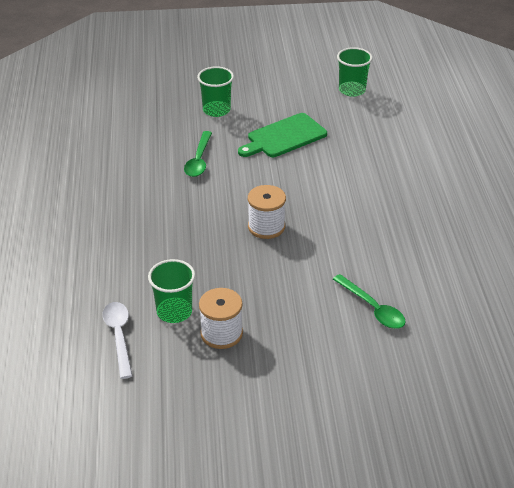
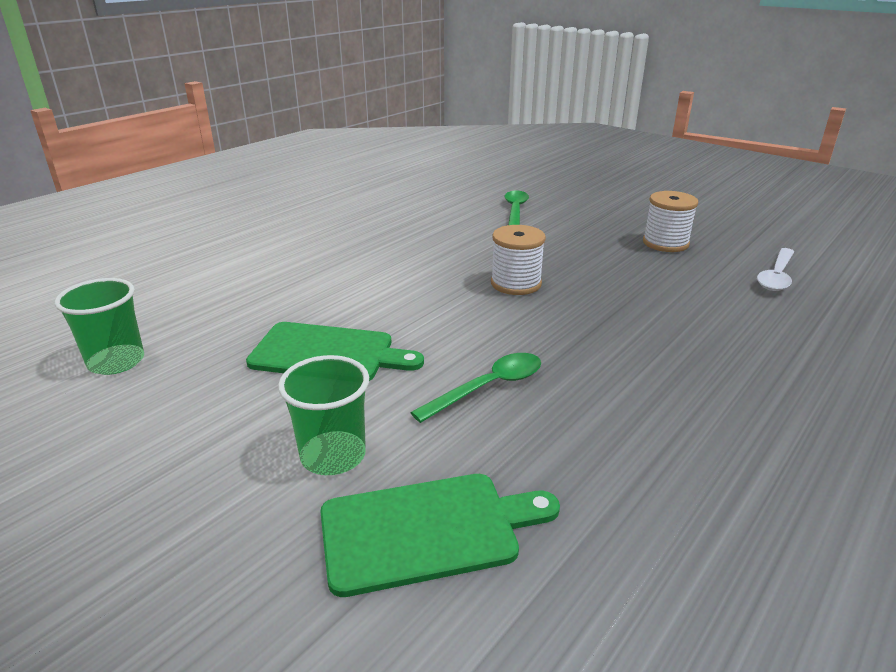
camera: 135 degrees left, 10 degrees down
green cup [148,259,195,323] -> none
none -> green cutting board [320,474,560,597]

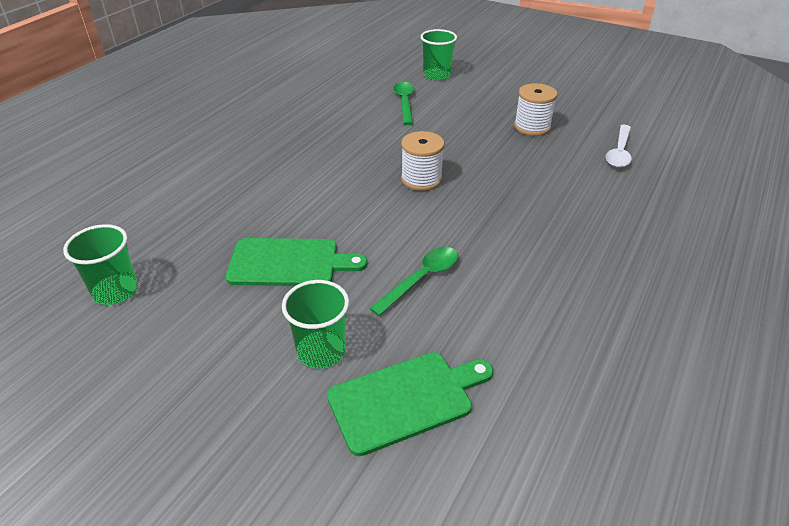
camera: 10 degrees left, 10 degrees up
none -> green cup [421,29,457,81]

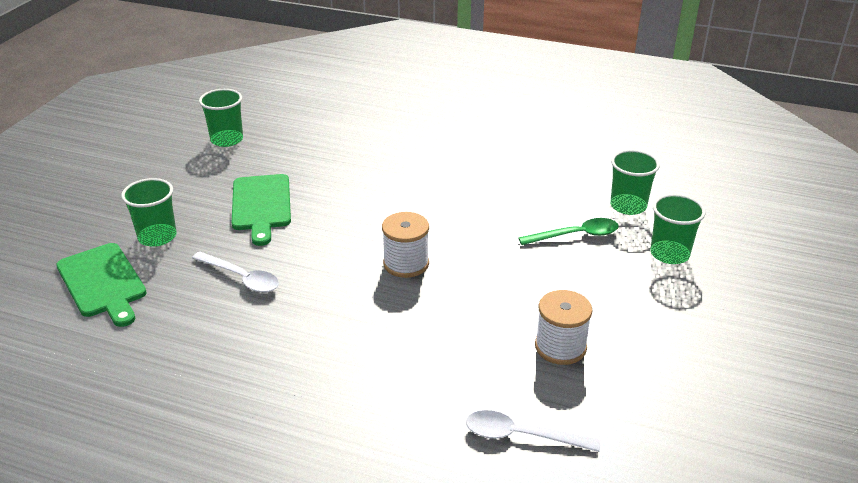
camera: 80 degrees right, 5 degrees down
green spoon [369,247,458,316] -> white spoon [192,252,279,293]
none -> green cup [610,150,660,215]

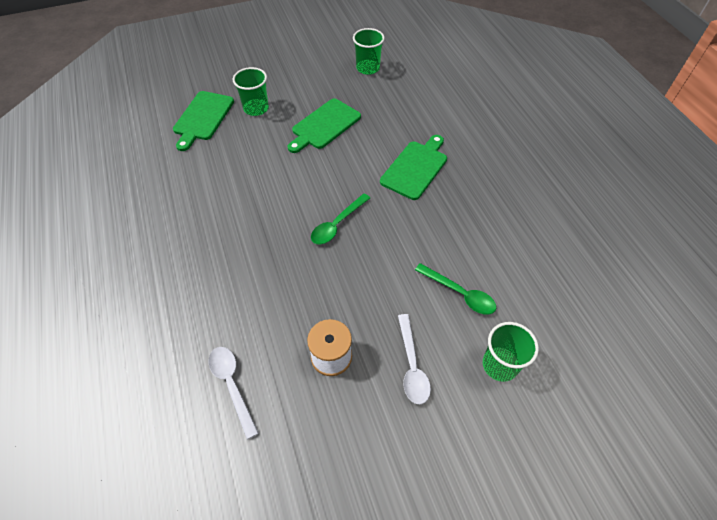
camera: 50 degrees right, 20 degrees up
white spoon [192,252,279,293] -> white spoon moved to [398,314,431,404]
white spool [382,212,429,278] -> green spoon [311,194,370,244]
green cup [610,150,660,215] -> none
none -> green cutting board [380,135,447,200]

